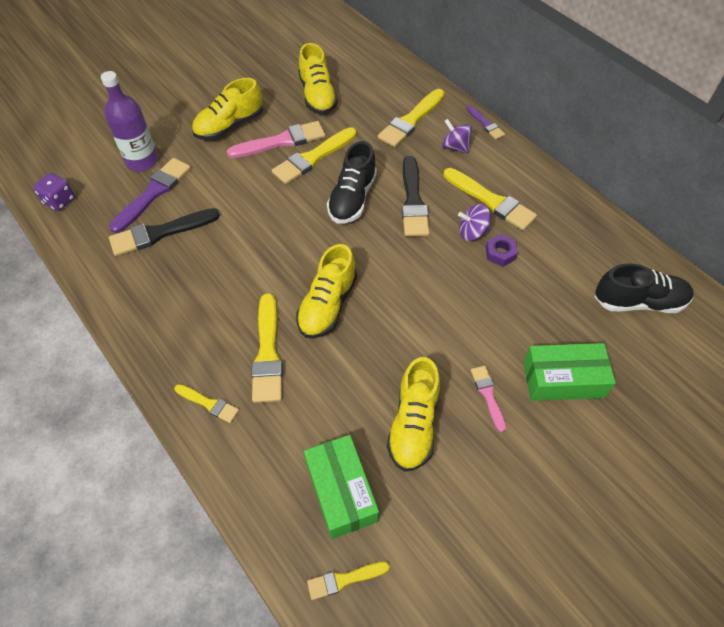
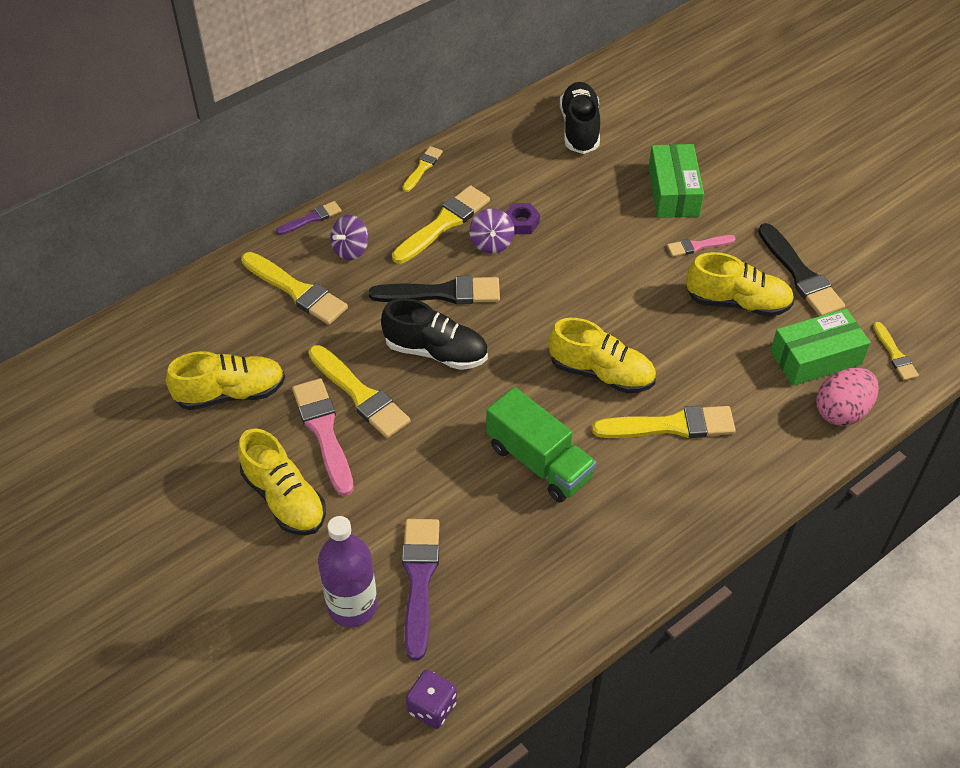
camera: 90 degrees left, 5 degrees down
purple brush [109,158,191,233] -> purple brush turned 60 degrees clockwise [402,519,440,661]
black brush [109,208,220,256] -> black brush moved to [758,223,845,316]
yellow brush [174,384,239,423] -> yellow brush moved to [402,146,443,192]
none -> green truck [486,387,596,502]
none -> pink egg [816,368,879,426]

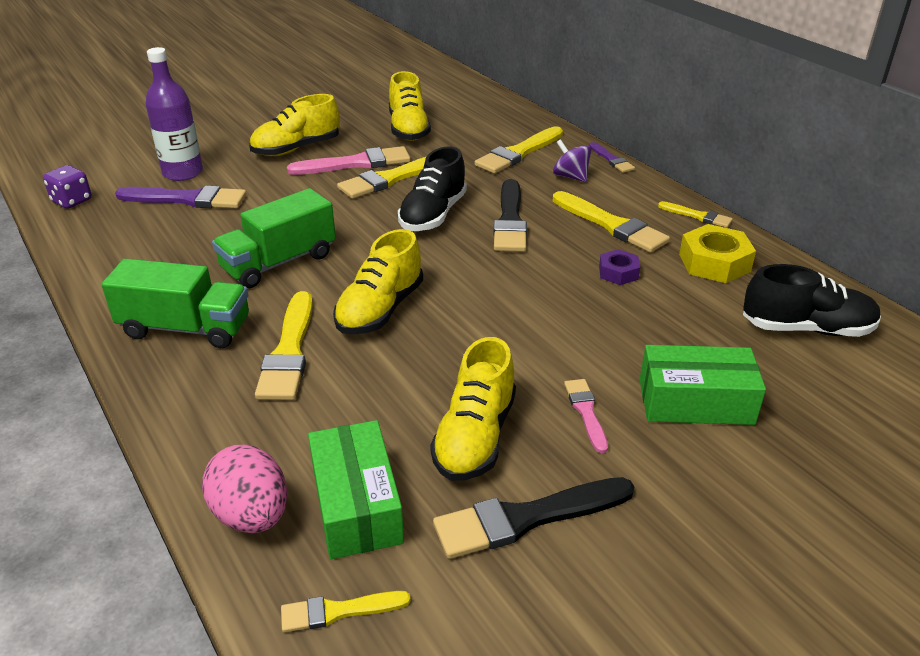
camera: 95 degrees right, 15 degrees down
purple spinning top [469,208,515,254] -> none
none -> green truck [102,258,249,348]
none -> yellow nut [679,224,756,283]

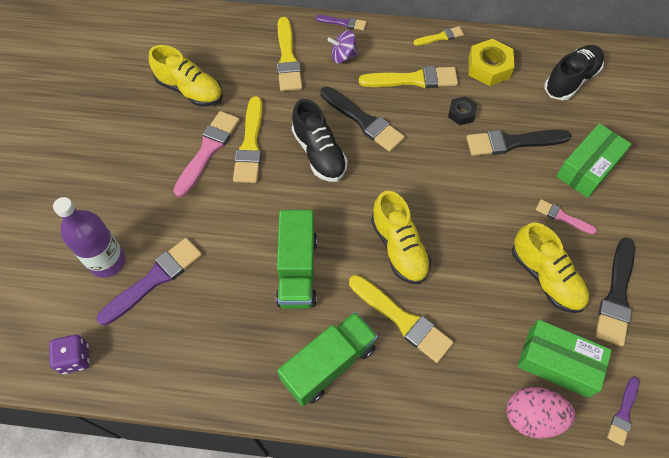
camera: 50 degrees left, 25 degrees up
yellow shoe [249,94,340,156] -> none
yellow brush [281,591,411,632] -> purple brush [607,377,639,446]
purple nut [599,249,640,285] -> black nut [448,96,477,125]
none -> black brush [466,130,571,156]

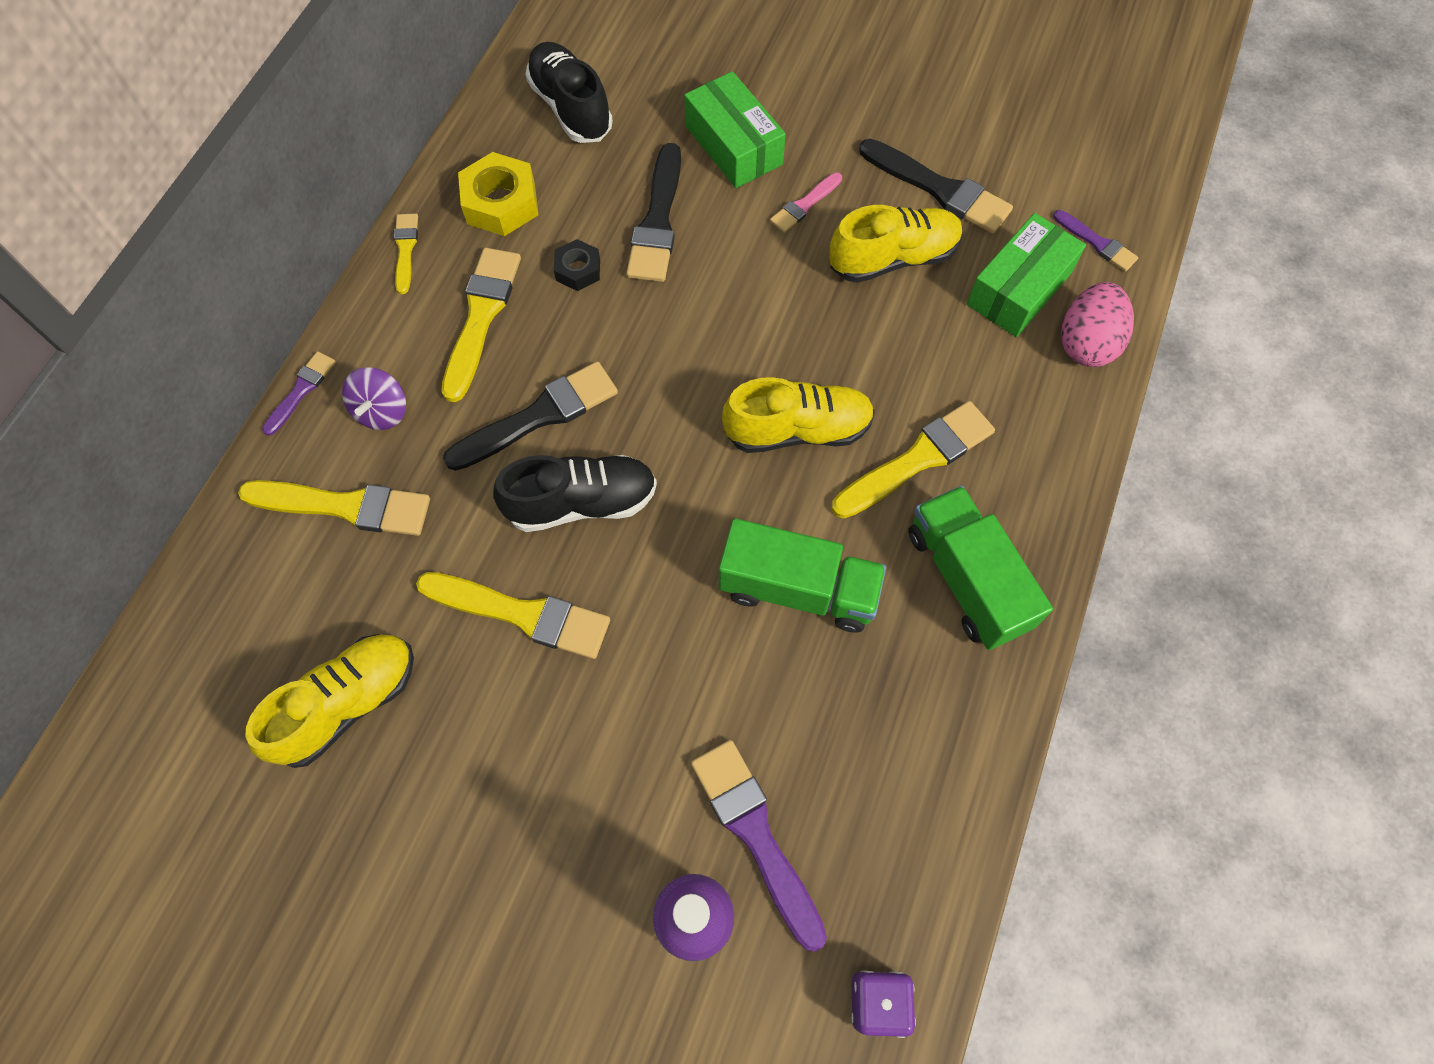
camera: 75 degrees left, 5 degrees up
pink brush [173,111,240,197] -> none

